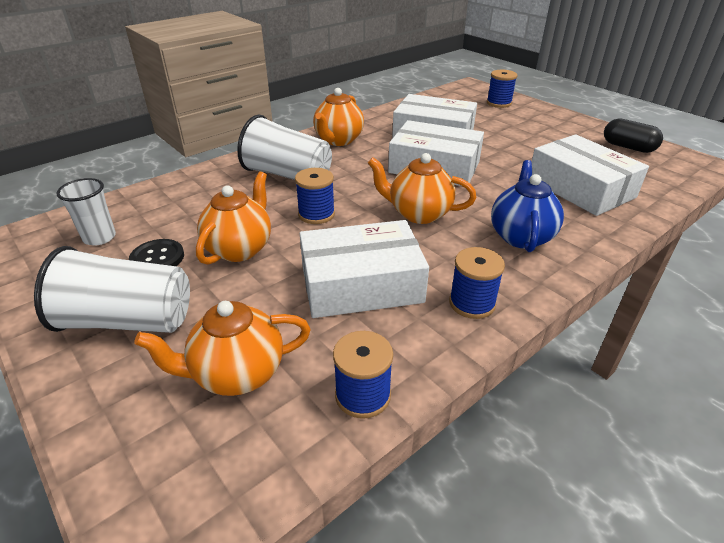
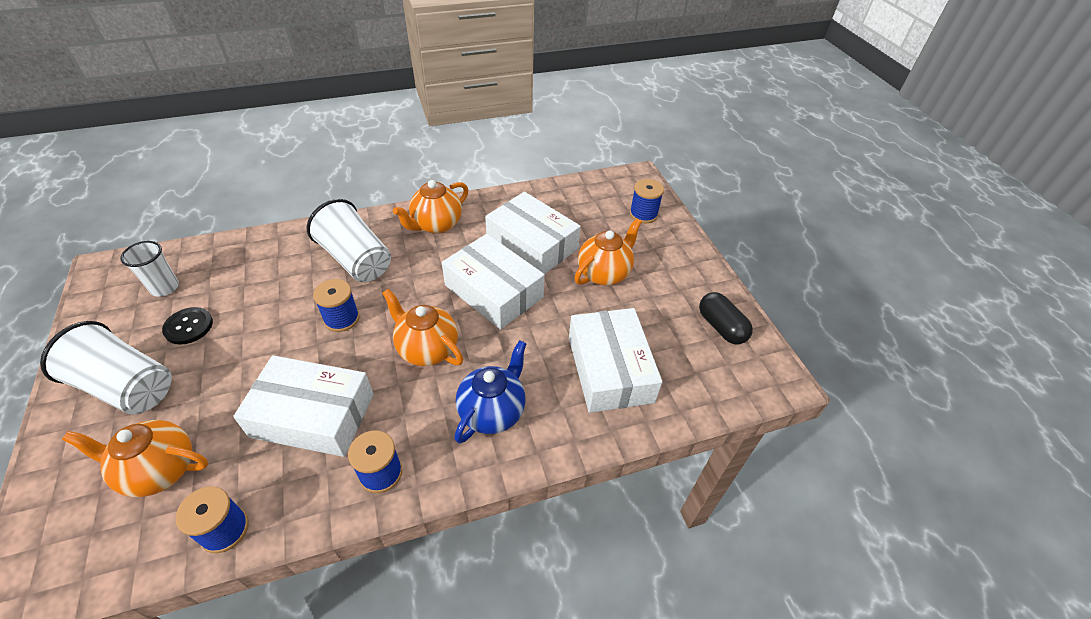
camera: 20 degrees right, 10 degrees up
orange teapot [196,172,271,265] -> orange teapot moved to [574,218,642,285]

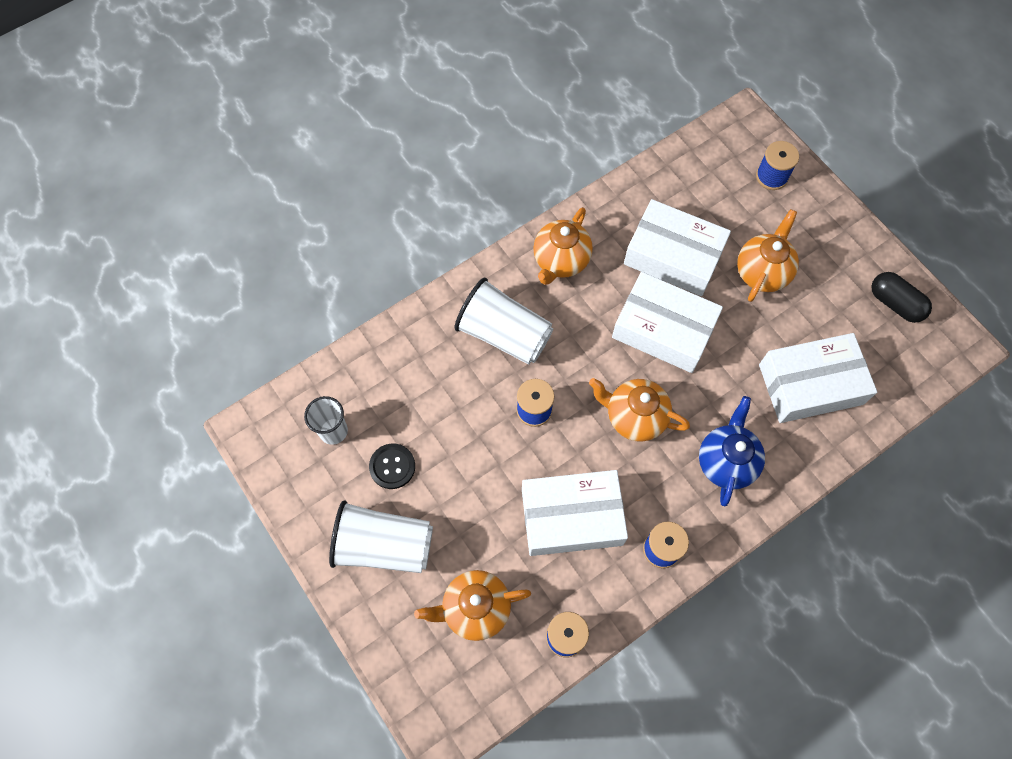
camera: 15 degrees left, 20 degrees up
white box [569,308,662,413] -> white box turned 75 degrees counterclockwise [759,333,877,423]

